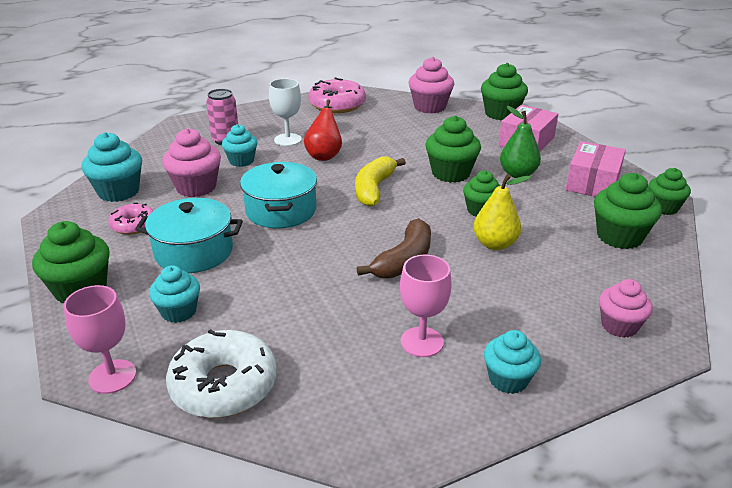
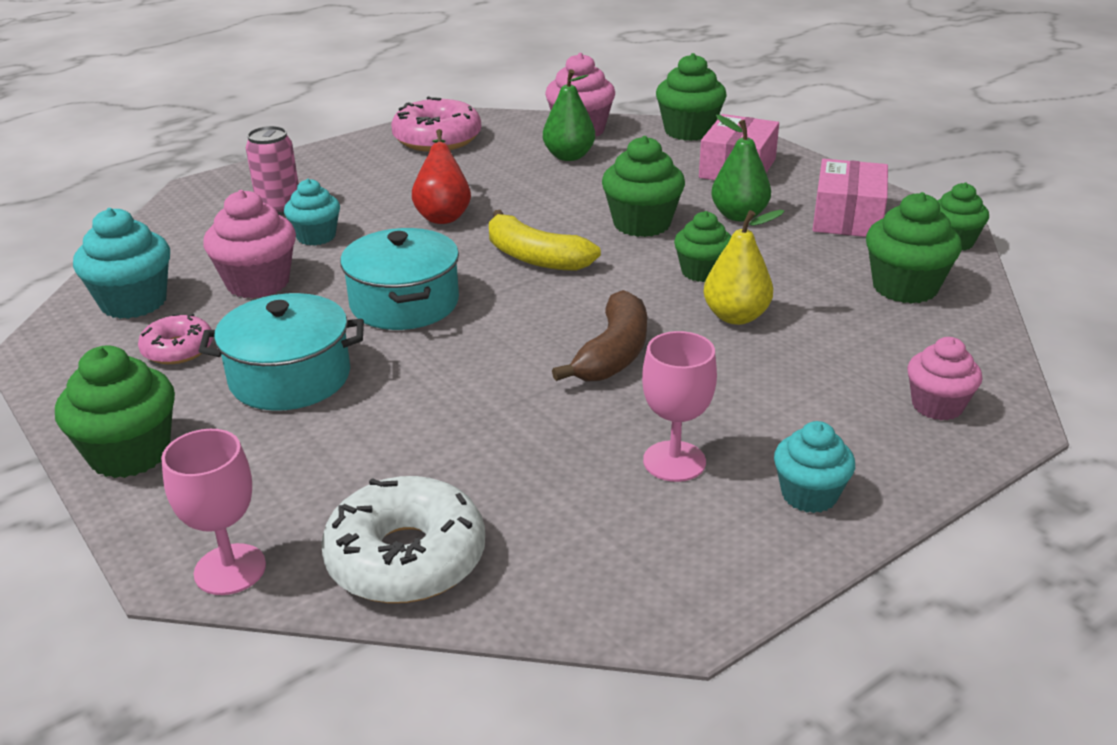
camera: 10 degrees left, 0 degrees up
turquoise cupcake [149,265,200,323] -> none
white goblet [269,79,302,146] -> none
yellow banana [355,156,406,207] -> yellow banana turned 60 degrees counterclockwise [489,210,601,271]
none -> green pear [543,69,595,161]

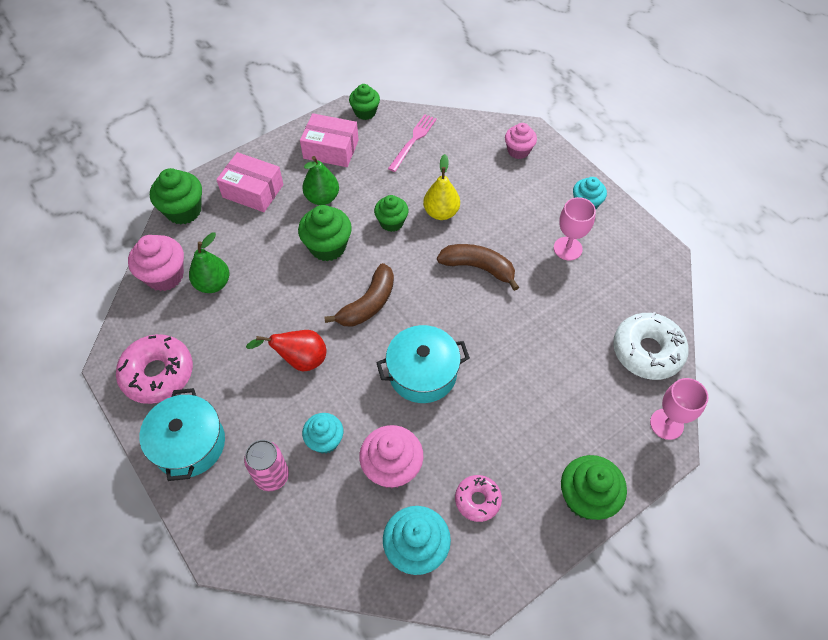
camera: 90 degrees left, 25 degrees up
turquoise pot [199,293,364,411] -> turquoise pot moved to [139,388,225,481]
yellow banana [489,210,601,271] -> brown banana [324,263,394,327]
green cupcake [866,192,962,304] -> pink fork [388,114,437,172]

